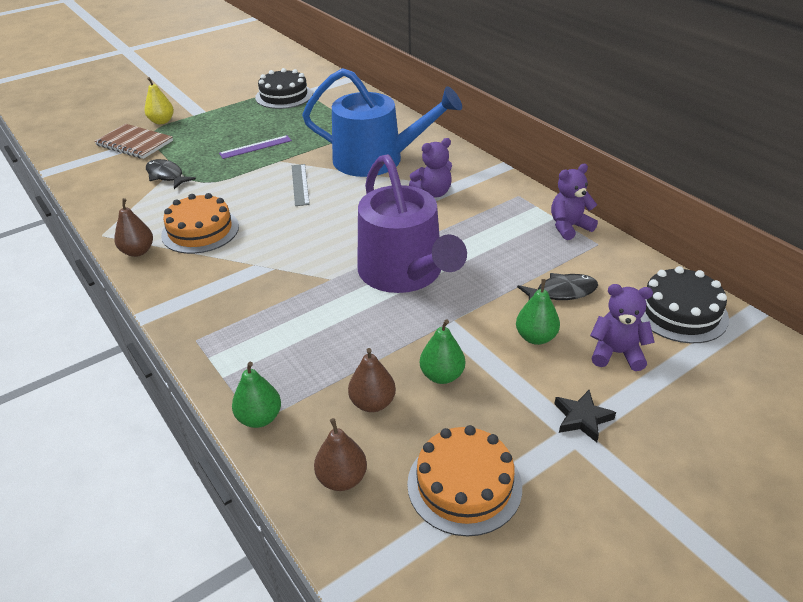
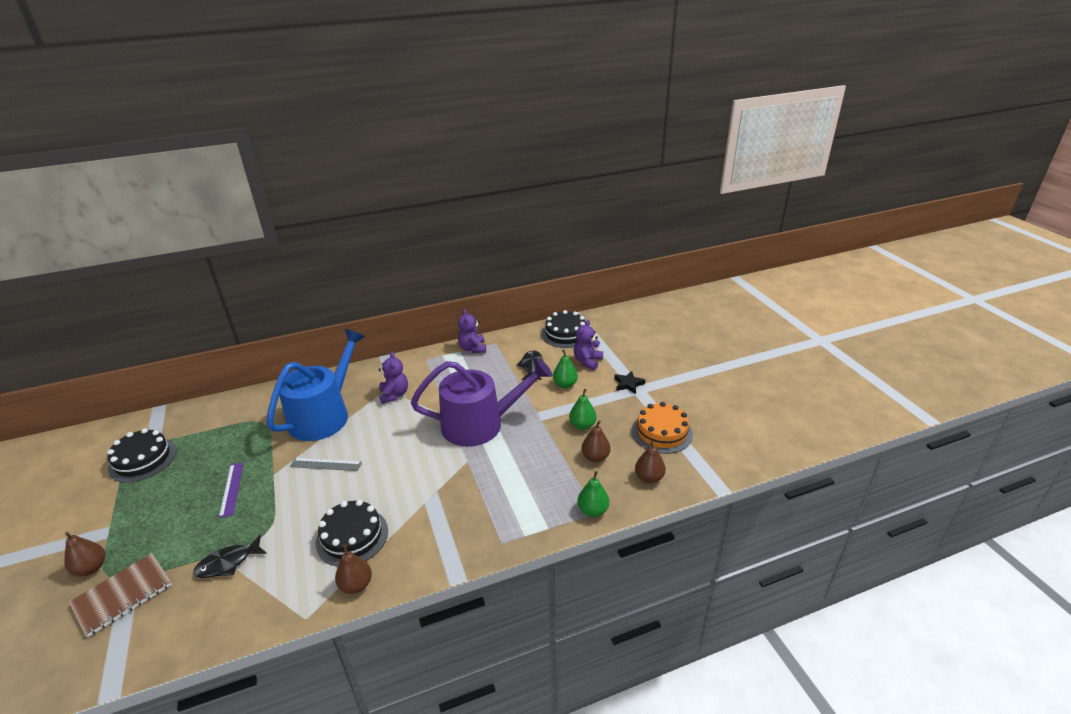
camera: 75 degrees left, 5 degrees down
yellow pear [145,77,174,124] -> brown pear [64,532,105,576]
orange cake [161,193,239,254] -> black cake [316,500,388,567]

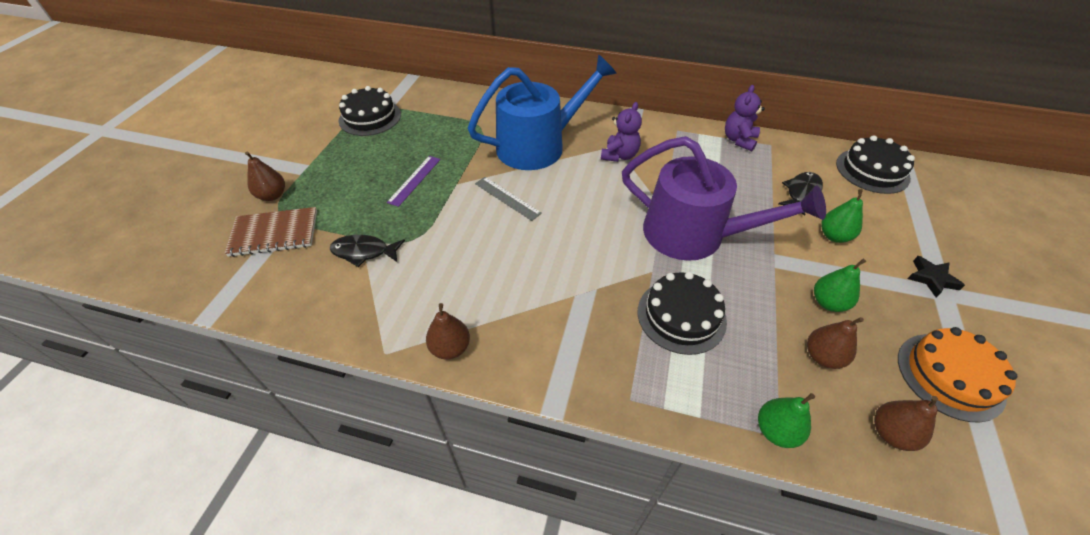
camera: 35 degrees right, 15 degrees up
black cake [316,500,388,567] -> black cake moved to [638,272,727,355]
purple teddy bear [574,320,603,370] -> none

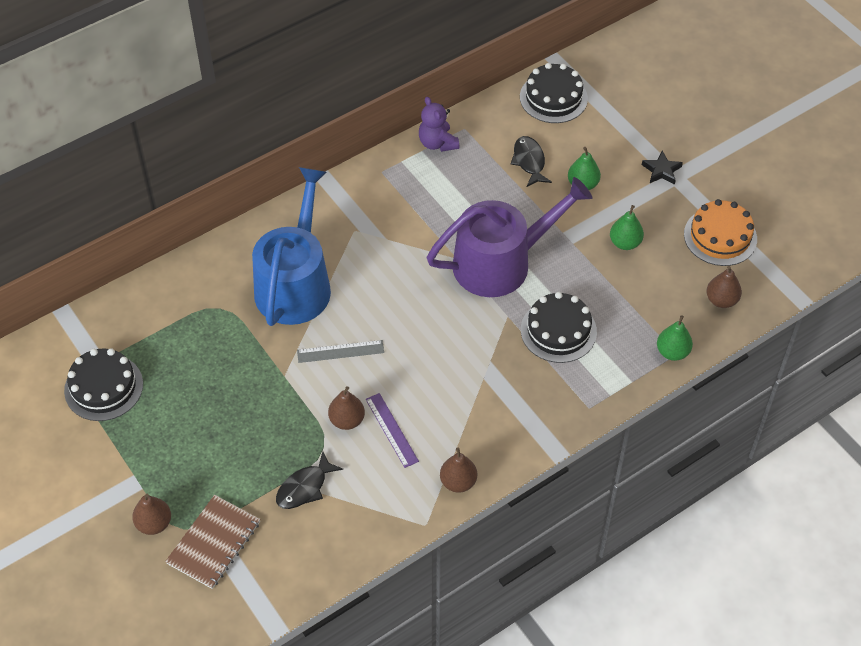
camera: 50 degrees left, 5 degrees up
purple ruler [387,156,441,207] -> purple ruler moved to [366,393,419,468]
purple teddy bear [601,102,642,162] -> none
brown pear [807,317,864,369] -> brown pear moved to [328,386,365,430]

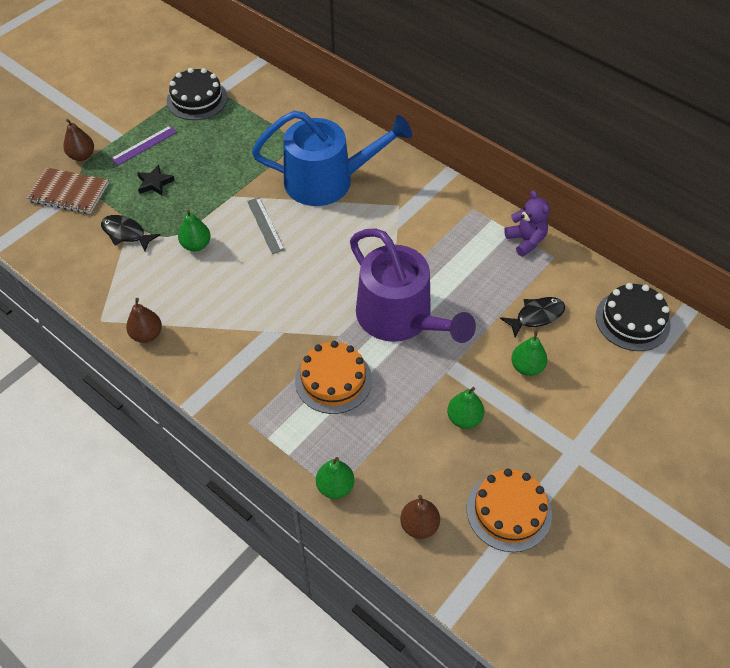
camera: 75 degrees right, 0 degrees up
brown pear [328,386,365,430] -> green pear [178,210,211,252]
purple ruler [366,393,419,468] -> purple ruler moved to [111,126,177,165]
purple teddy bear [419,97,459,152] -> purple teddy bear turned 105 degrees clockwise [504,190,550,257]
black cake [521,292,597,363] -> orange cake [295,341,372,414]
black star [642,151,683,185] -> black star moved to [137,165,175,195]

